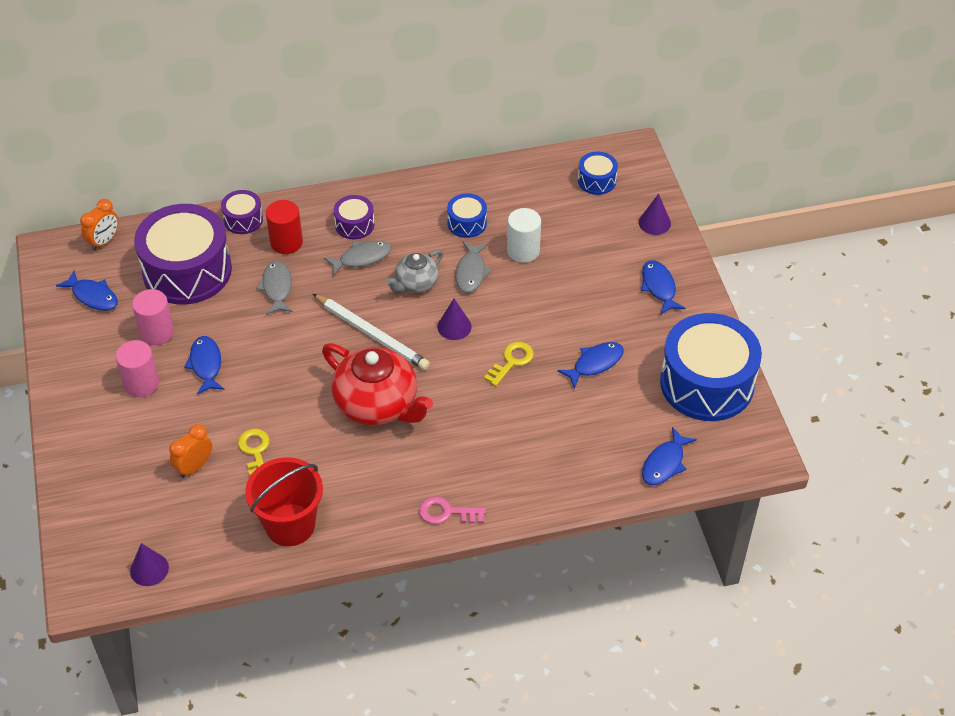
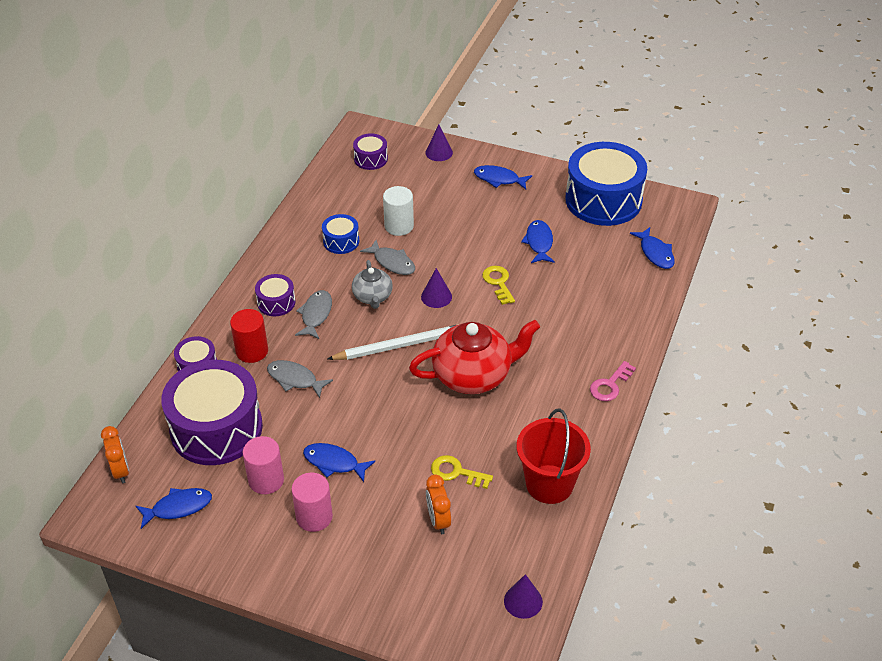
camera: 55 degrees left, 5 degrees down
blue drum [578,152,618,195] -> purple drum [353,133,388,170]

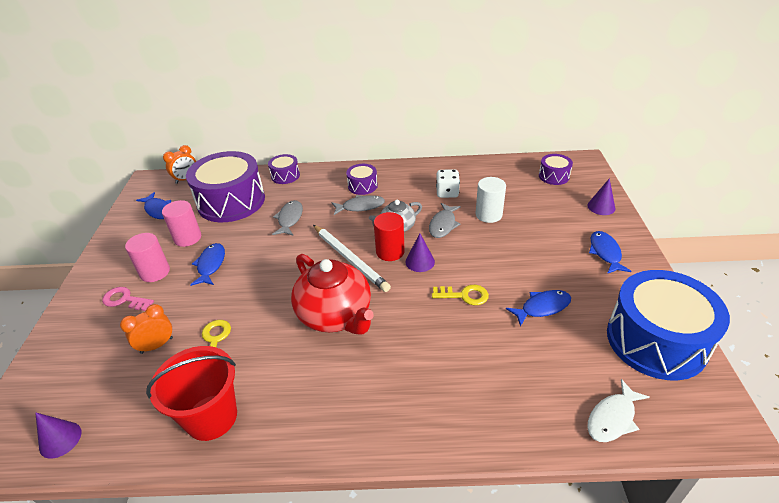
camera: 70 degrees right, 5 degrees down
red cylinder [230,309,268,363] -> red cylinder moved to [374,212,405,261]
blue drum [322,214,359,254] -> white dice [436,169,460,198]
yellow key [482,266,515,305] -> yellow key turned 45 degrees clockwise [432,285,489,305]
pink key [590,361,636,401] -> pink key moved to [102,287,154,311]
blue fish [630,227,675,269] -> white fish [587,379,649,442]

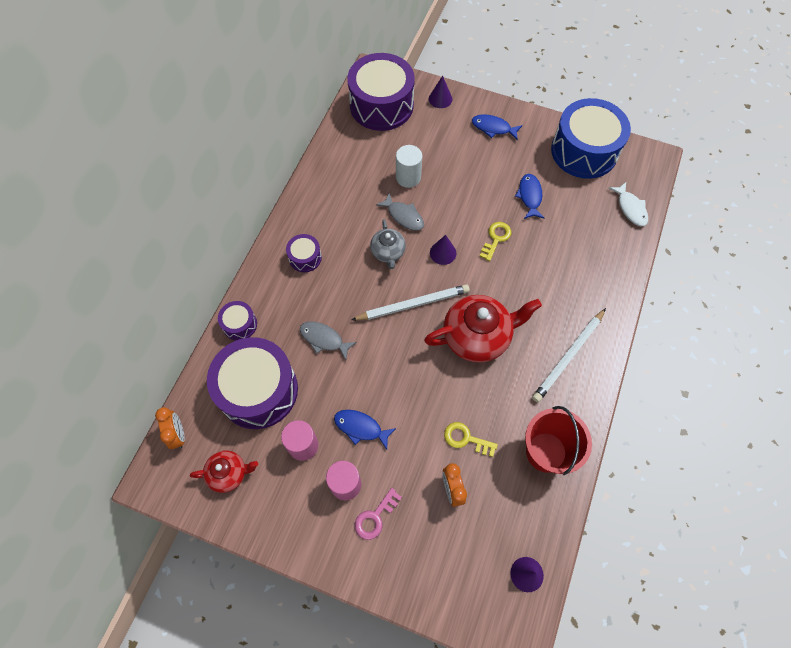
camera: 70 degrees left, 25 degrees up
blue fish [136,192,171,219] -> red teapot [190,450,258,493]
grey fish [331,195,385,215] -> none
red cylinder [374,212,405,261] -> none
white dice [436,169,460,198] -> none
purple drum [539,154,573,185] -> purple drum [347,53,415,131], size x2.19
none -> white pencil [532,308,606,402]

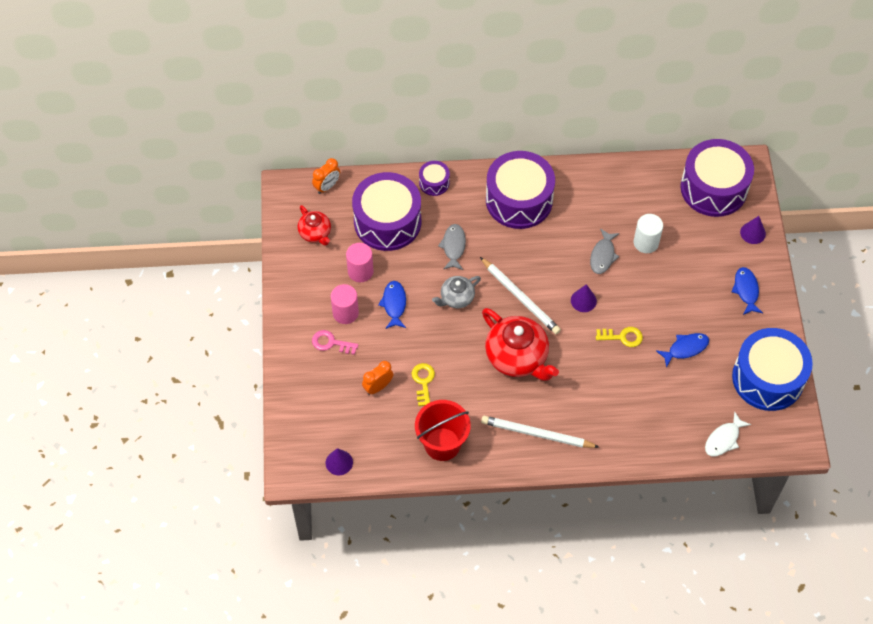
camera: 65 degrees right, 5 degrees down
purple drum [286,234,322,272] -> purple drum [486,151,555,229], size x2.19
grey teapot [370,219,406,269] -> grey teapot moved to [432,276,481,308]

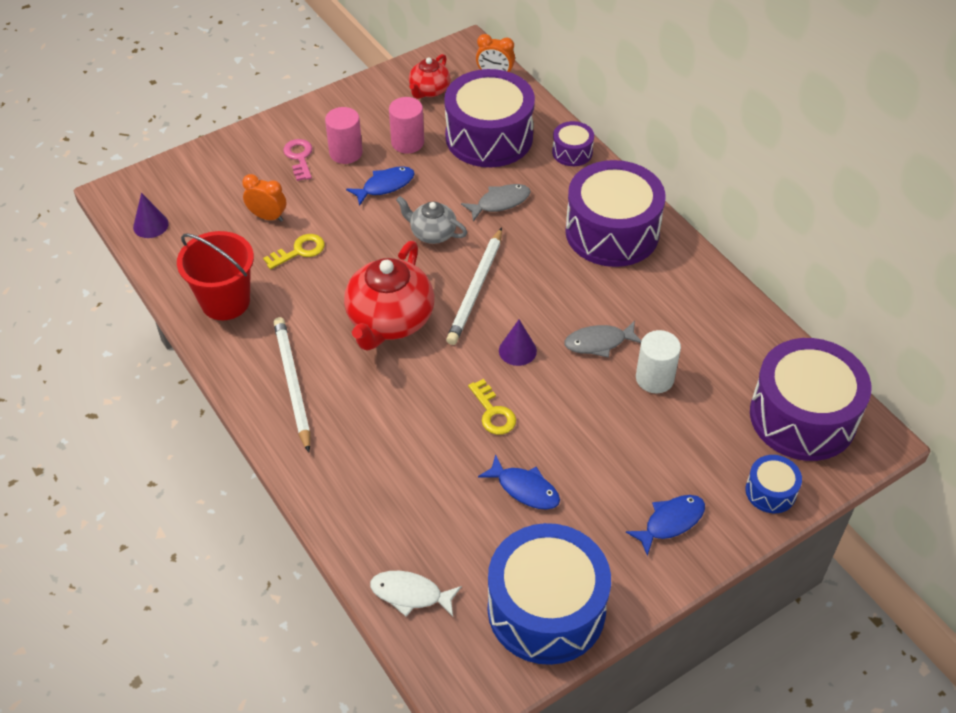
camera: 60 degrees right, 10 degrees down
purple cone [740,216,766,244] -> blue drum [745,455,802,513]

